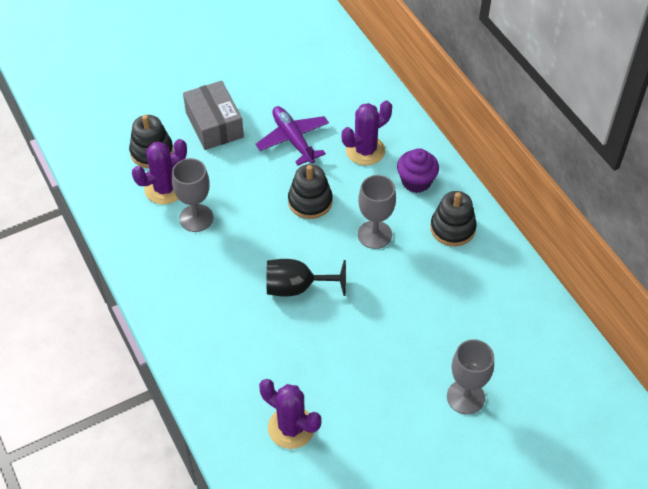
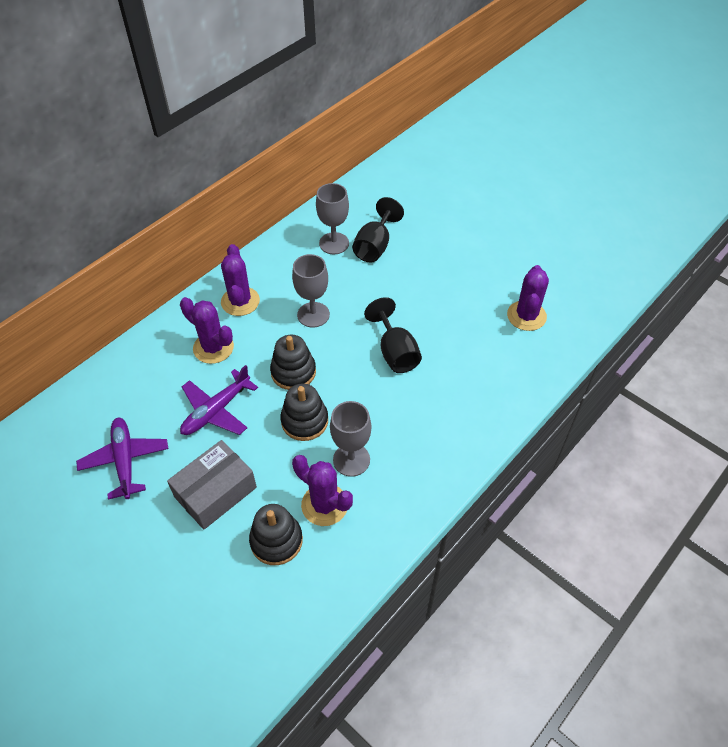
camera: 110 degrees left, 0 degrees up
purple cupcake [397,148,439,193] -> purple cactus [221,244,260,316]
black stacking toy [430,191,477,246] -> black stacking toy moved to [280,383,328,441]
grey goblet [447,339,494,415] -> grey goblet moved to [316,183,349,254]
none -> purple plane [76,418,168,500]
none -> black goblet [352,197,404,262]

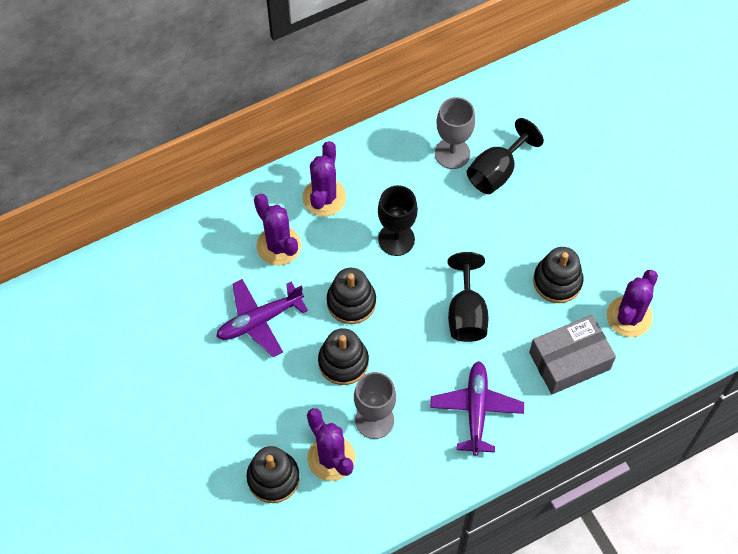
camera: 20 degrees right, 10 degrees up
purple plane [76,418,168,500] -> purple plane moved to [430,361,524,456]
grey box [167,440,257,529] -> grey box moved to [529,315,616,394]
grey goblet [292,254,330,327] -> black goblet [378,185,418,256]
none -> black stacking toy [533,247,583,303]

